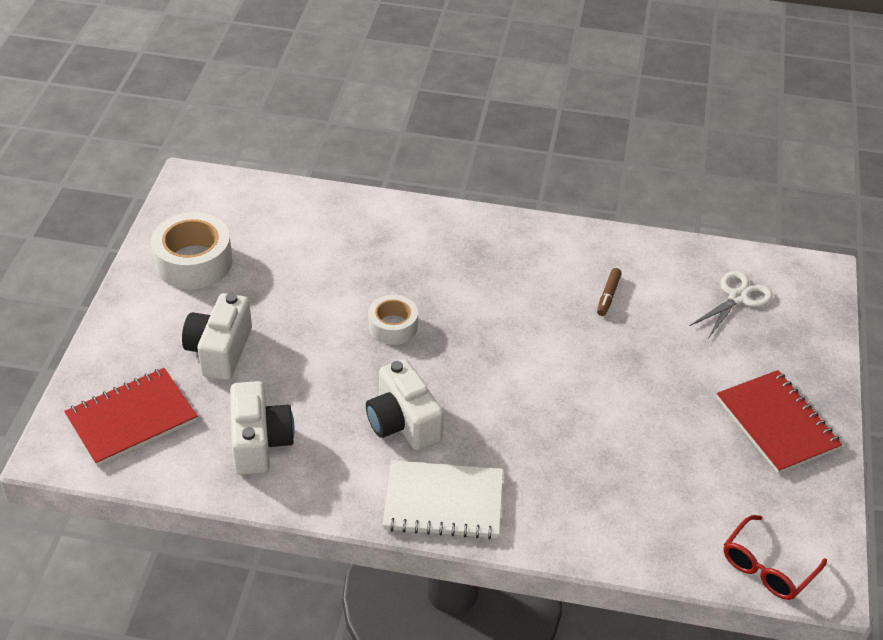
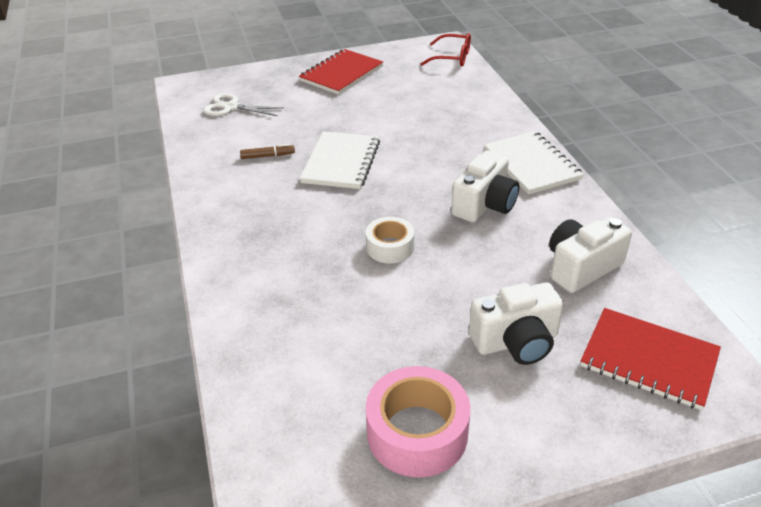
camera: 115 degrees left, 5 degrees down
white tape [151,212,233,289] -> pink tape [366,366,470,478]
none -> white notebook [300,131,380,189]

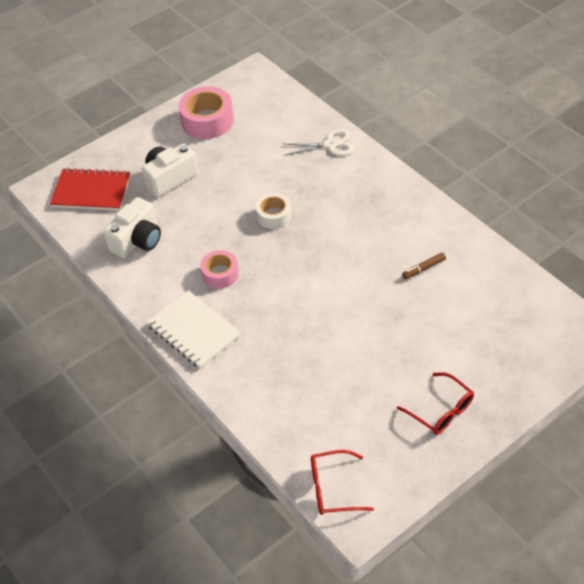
camera: 160 degrees right, 10 degrees up
white scissors [203,93,283,116] -> white scissors moved to [284,129,354,156]
red notebook [299,49,383,95] -> red glasses [397,372,474,435]
white notebook [300,131,380,189] -> none
white camera [451,150,519,223] -> pink tape [200,250,239,289]

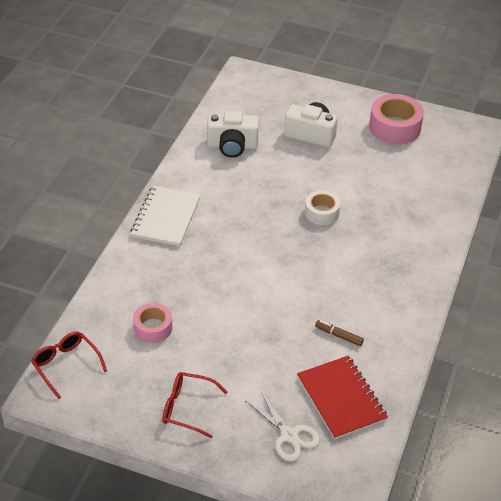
camera: 55 degrees right, 5 degrees down
red notebook [50,168,130,211] -> red notebook moved to [297,355,388,440]
pink tape [200,250,239,289] -> pink tape moved to [133,303,172,343]
white scissors [284,129,354,156] -> white scissors moved to [246,392,320,461]
red glasses [397,372,474,435] -> red glasses turned 90 degrees clockwise [163,372,227,438]

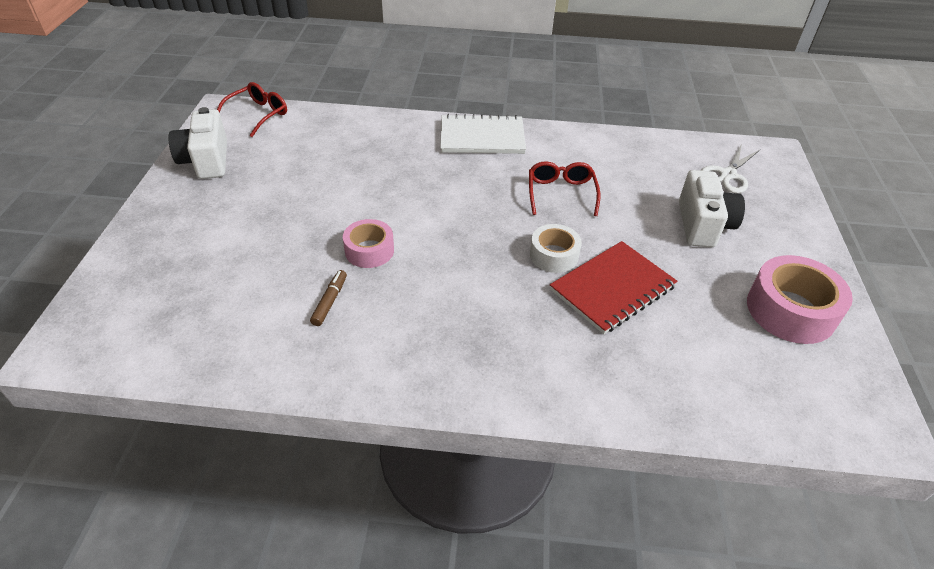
camera: 75 degrees right, 0 degrees up
pink tape [133,303,172,343] -> pink tape moved to [343,219,394,268]
red glasses [163,372,227,438] -> red glasses moved to [529,161,600,216]
white camera [207,111,259,158] -> white camera moved to [168,107,227,179]
white scissors [246,392,320,461] -> white scissors moved to [701,146,760,194]
red notebook [297,355,388,440] -> red notebook moved to [550,241,678,334]

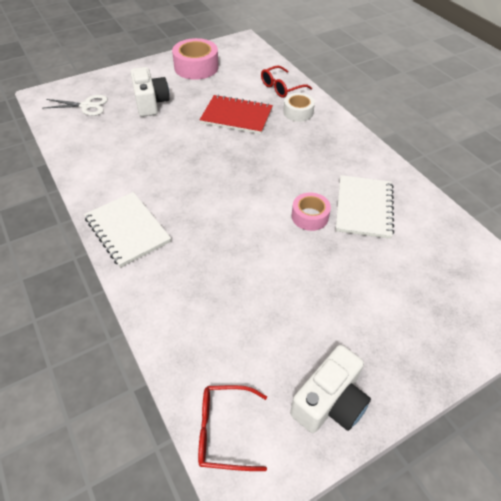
camera: 125 degrees left, 5 degrees up
brown marker [310,270,347,326] -> white notebook [336,175,394,239]
red glasses [529,161,600,216] -> red glasses moved to [261,66,312,98]
white tape [530,224,582,273] -> white tape moved to [283,93,315,122]
white camera [679,170,745,247] -> white camera turned 105 degrees clockwise [130,67,170,117]

